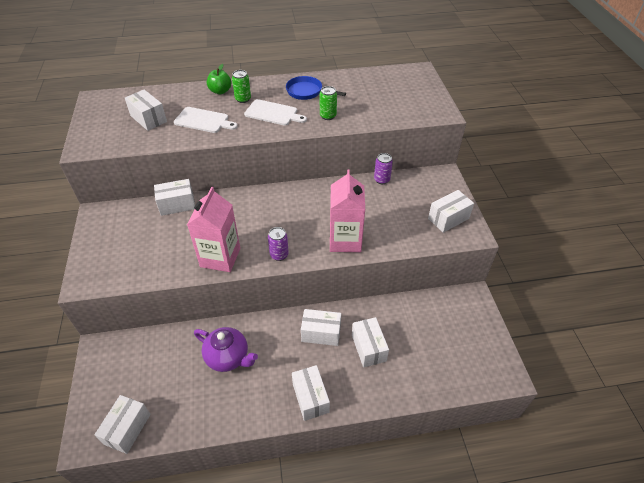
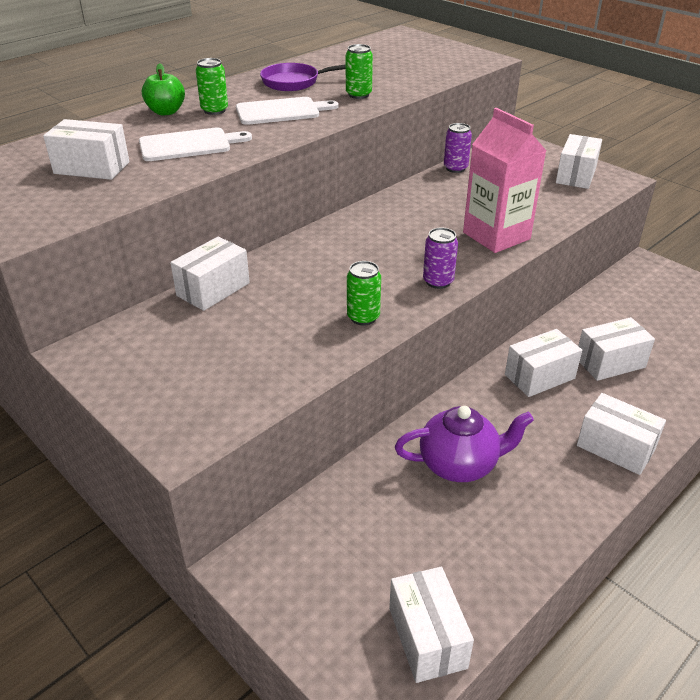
camera: 35 degrees left, 10 degrees down
pink carton [187,186,240,272] -> green can [347,261,381,325]
blue pan [286,76,346,100] -> purple pan [260,63,346,91]
white box [352,317,389,367] -> white box turned 60 degrees counterclockwise [578,317,655,381]

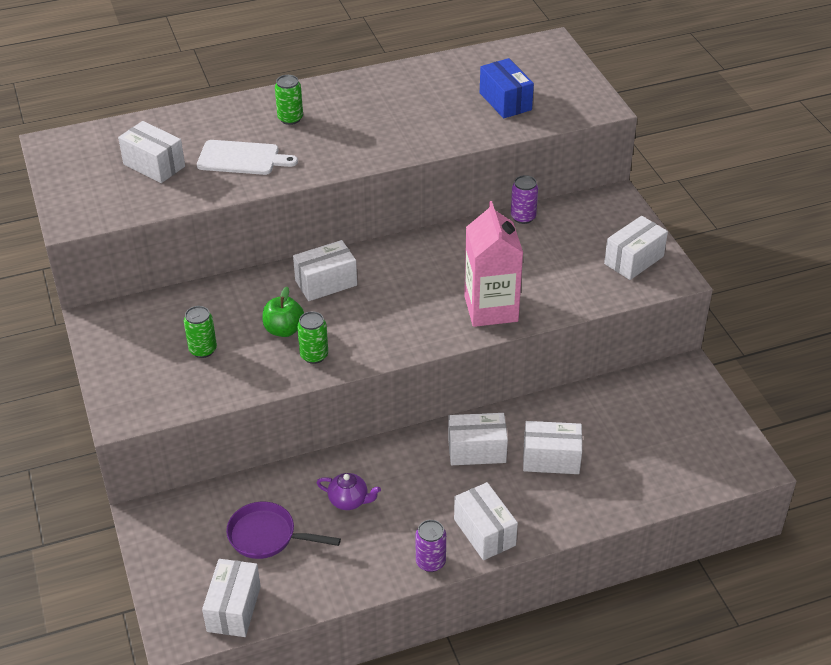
camera: 25 degrees right, 5 degrees up
green apple [142,63,185,115] -> green apple moved to [262,287,304,337]
white box [170,236,250,311] -> white box moved to [293,240,357,301]
white cutting board [236,97,339,125] -> none
purple pan [260,63,346,91] -> purple pan moved to [226,502,341,559]
green can [346,44,373,99] -> green can moved to [184,306,217,358]
purple teapot [395,406,534,482] -> purple teapot [316,473,381,510], size x0.59
purple can [423,228,458,289] -> purple can moved to [415,520,446,572]
none -> blue box [480,58,534,118]

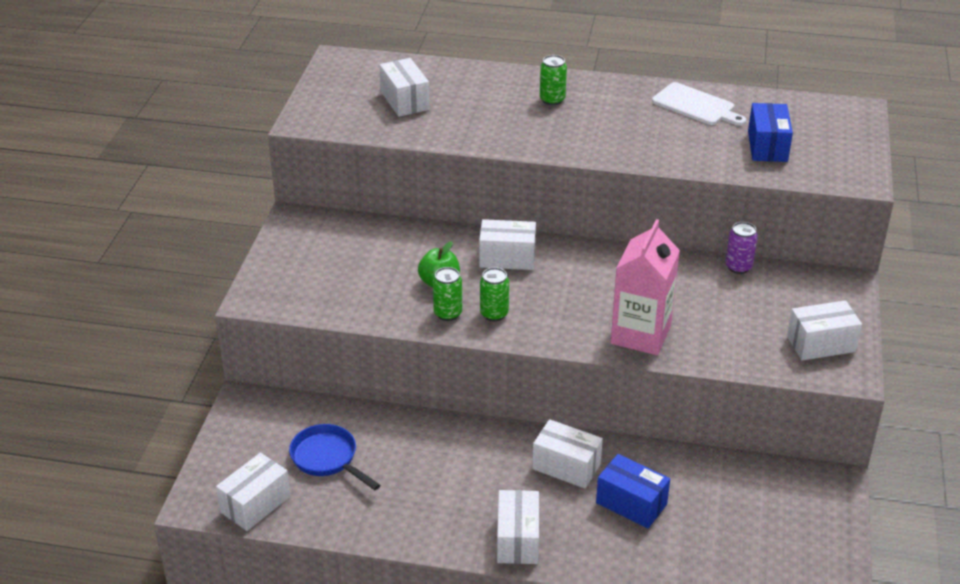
camera: 30 degrees right, 5 degrees down
green can [184,306,217,358] -> green can moved to [480,267,509,321]
white cutting board [197,140,298,175] -> white cutting board moved to [652,82,746,126]
purple pan [226,502,341,559] -> blue pan [289,424,380,490]
purple teapot [316,473,381,510] -> none
purple can [415,520,446,572] -> none
white box [523,421,582,474] -> blue box [596,454,670,529]

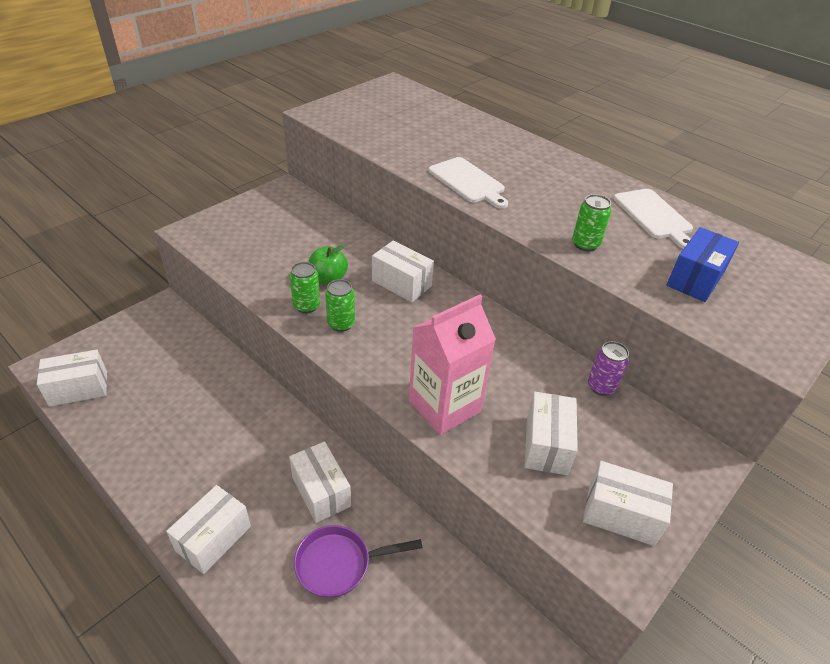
camera: 30 degrees right, 5 degrees up
blue pan [289,424,380,490] -> none
white box [379,58,430,117] -> white box moved to [524,392,578,475]
green can [540,55,567,105] -> green can moved to [572,194,612,251]
blue box [596,454,670,529] -> purple pan [294,525,423,598]
none -> white cutting board [428,157,508,209]

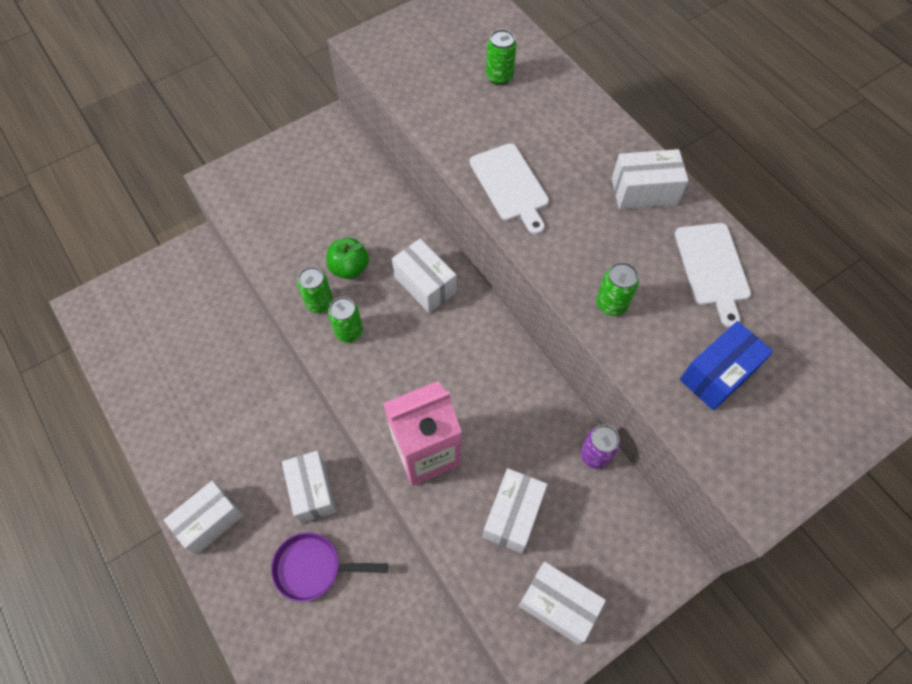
camera: 15 degrees right, 20 degrees up
white box [37,350,107,407] -> white box moved to [612,149,689,209]
none -> green can [486,29,516,85]

